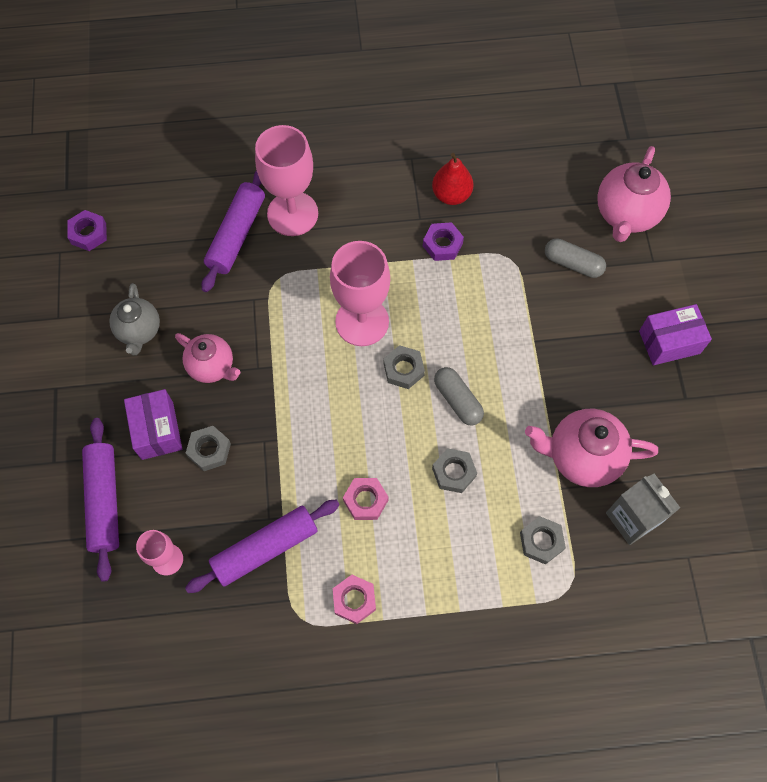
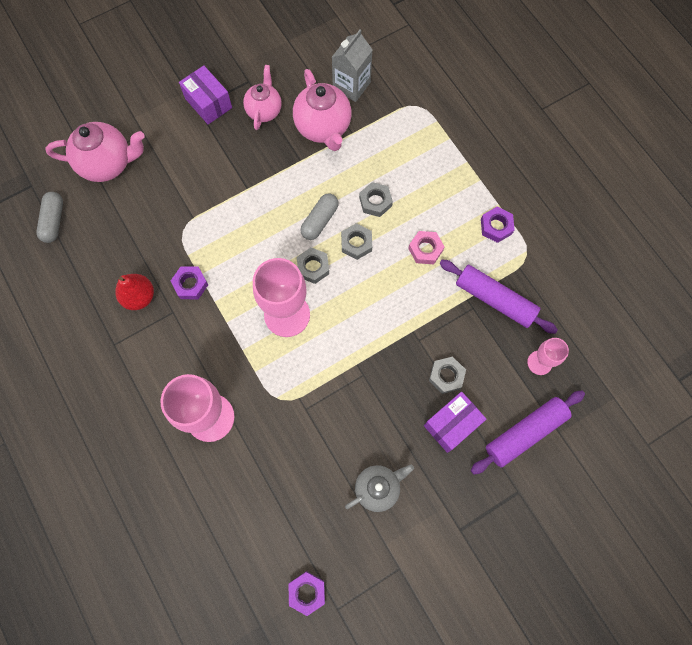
camera: 115 degrees left, 5 degrees up
pink teapot [175,333,240,383] -> pink teapot moved to [243,65,282,130]
purple rolling pin [202,170,265,292] -> none
pink nut [333,575,376,624] -> purple nut [481,207,515,243]
grey nut [520,516,566,565] -> grey nut moved to [341,223,372,260]
grey capsule [545,238,606,278] -> grey capsule moved to [36,192,63,243]

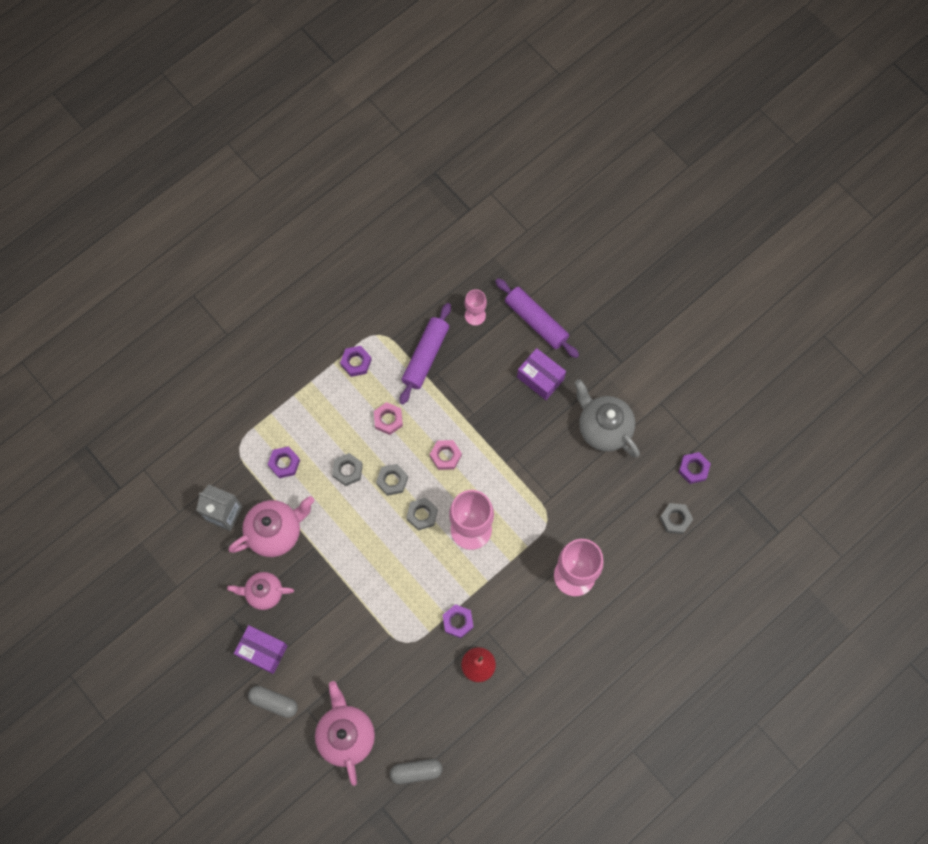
camera: 100 degrees left, 0 degrees up
purple box [179,65,232,124] -> purple box turned 75 degrees clockwise [234,625,288,674]
grey capsule [301,193,339,240] -> grey capsule moved to [248,686,298,718]
grey teapot [345,465,414,512] -> grey teapot [575,379,640,458], size x1.52
grey nut [429,357,466,394] -> grey nut moved to [660,503,693,534]
none -> purple nut [267,446,300,478]
none -> pink nut [430,440,462,470]

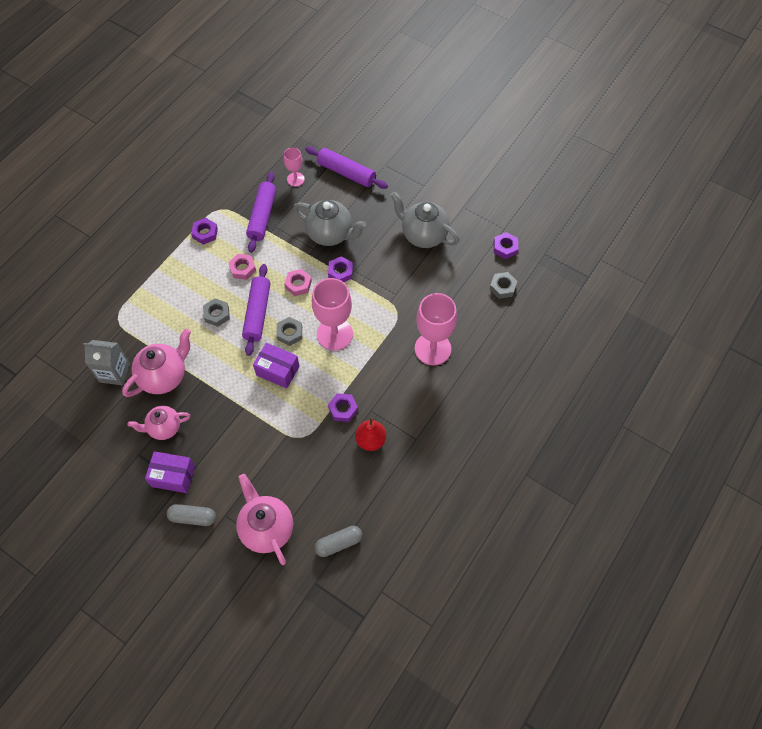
camera: 15 degrees left, 10 degrees down
purple nut [267,446,300,478] -> purple nut moved to [328,256,353,282]
grey nut [376,464,408,496] -> purple rolling pin [242,264,271,356]
purple box [517,348,566,400] -> purple box moved to [253,343,299,388]
none -> grey teapot [293,200,366,246]

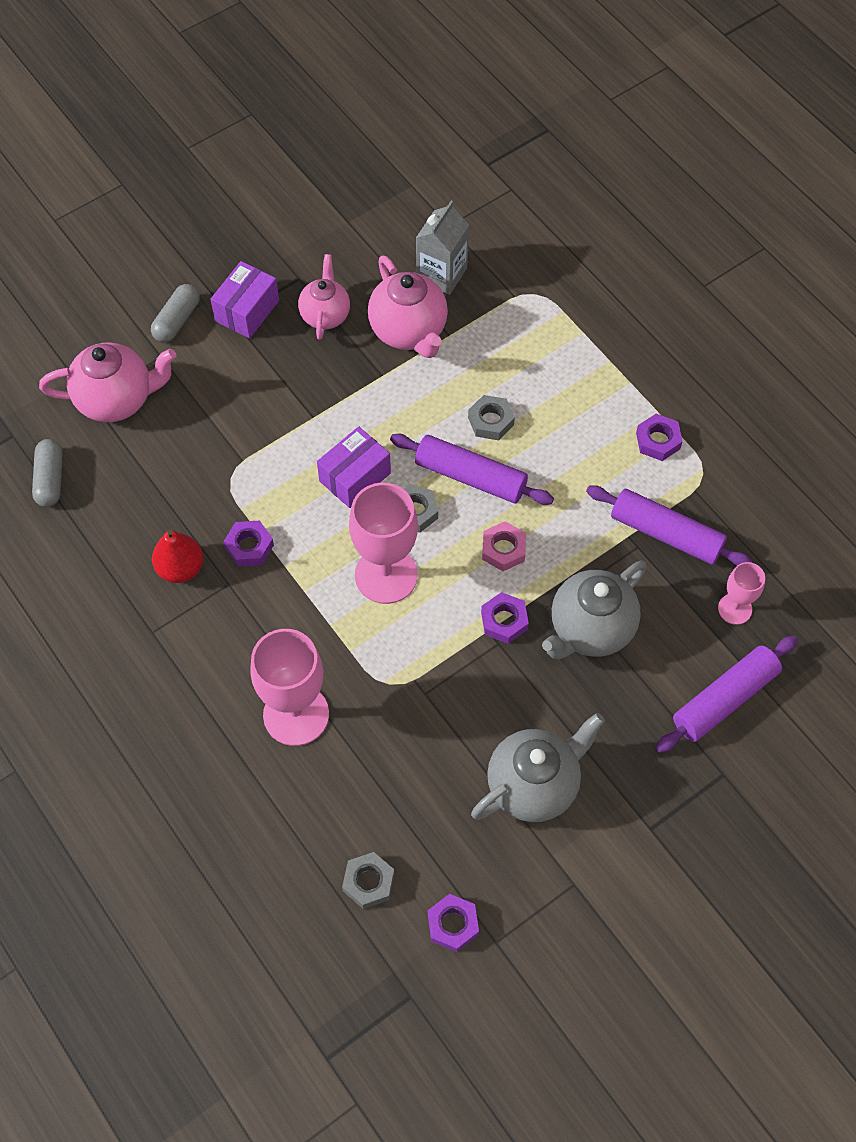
camera: 110 degrees right, 0 degrees up
pink nut [228,254,256,280] -> none

